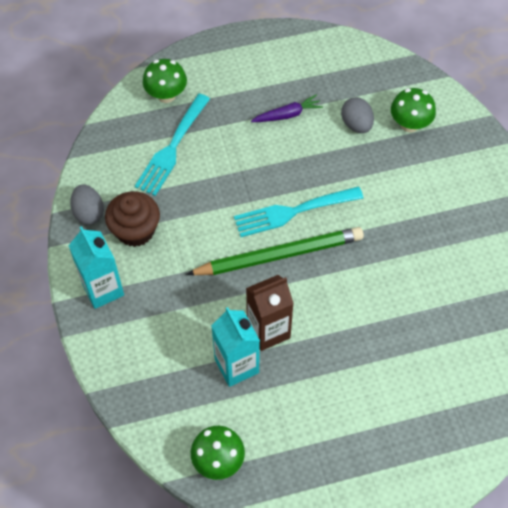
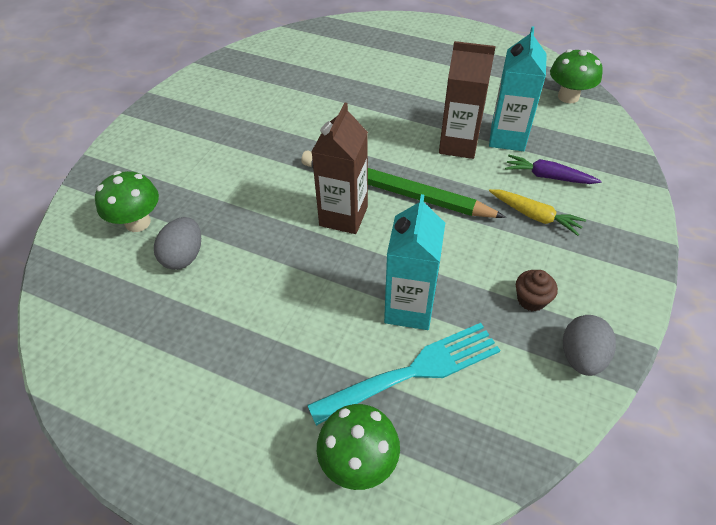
camera: 140 degrees left, 10 degrees down
turquoise carton [68,226,124,309] -> turquoise carton moved to [384,194,445,330]
brown cupcake [105,191,160,247] -> brown cupcake [516,270,558,312], size x0.53
turquoise fork [234,186,363,237] -> brown carton [312,103,368,234]
purple carrot [251,94,323,122] -> purple carrot moved to [505,155,602,184]
none -> yellow carrot [489,189,586,236]

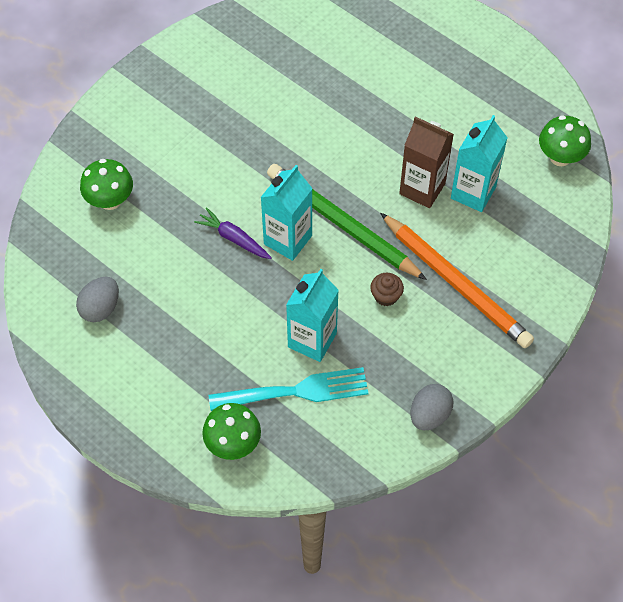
camera: 15 degrees right, 10 degrees up
grey egg [154,217,201,270] -> grey egg moved to [76,277,119,322]
brown carton [312,103,368,234] -> turquoise carton [260,165,313,261]
yellow carrot [489,189,586,236] -> orange pencil [380,213,534,348]
purple carrot [505,155,602,184] -> purple carrot moved to [194,207,272,259]
brown cupcake [516,270,558,312] -> brown cupcake moved to [370,273,404,306]

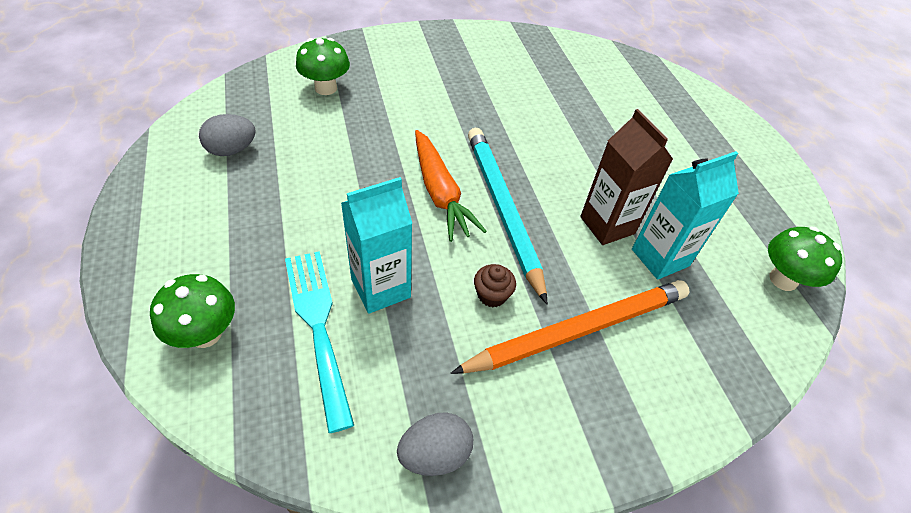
camera: 30 degrees right, 10 degrees down
purple carrot [194,207,272,259] -> none
turquoise fork [209,367,369,411] -> turquoise fork turned 135 degrees counterclockwise [285,251,354,433]
turquoise carton [260,165,313,261] -> orange carrot [415,130,487,242]
green pencil [267,164,427,280] -> turquoise pencil [468,128,547,304]
orange pencil [380,213,534,348] -> orange pencil turned 105 degrees counterclockwise [451,280,690,374]

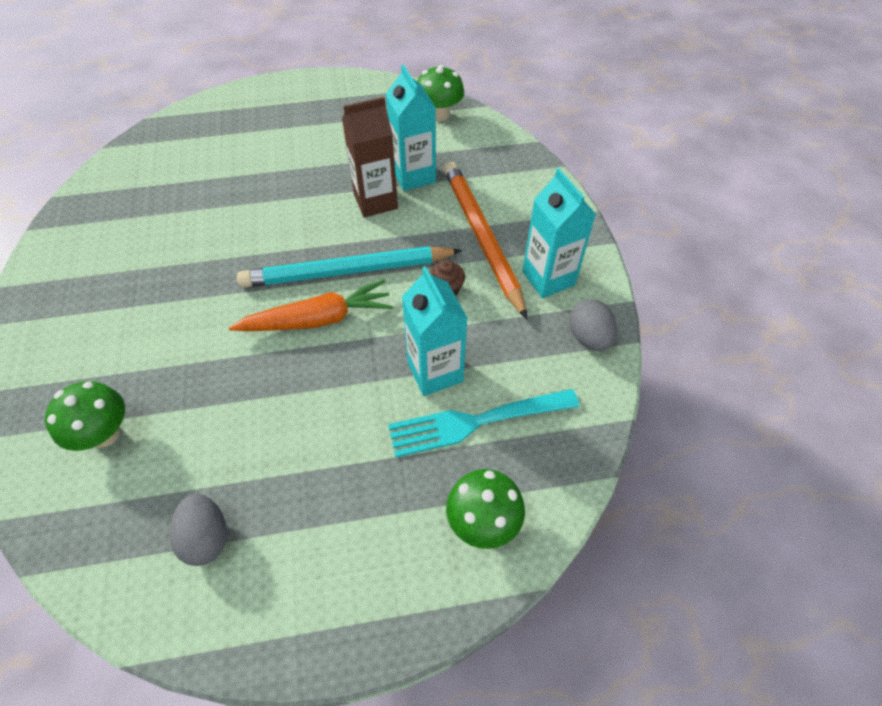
camera: 80 degrees left, 5 degrees up
none -> turquoise carton [522,168,596,298]

